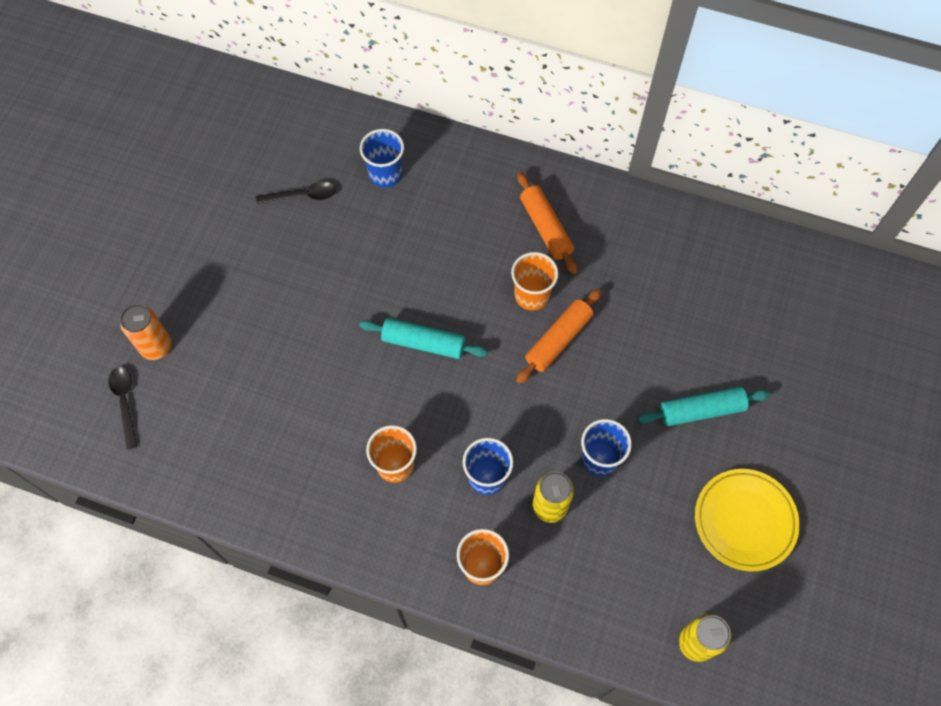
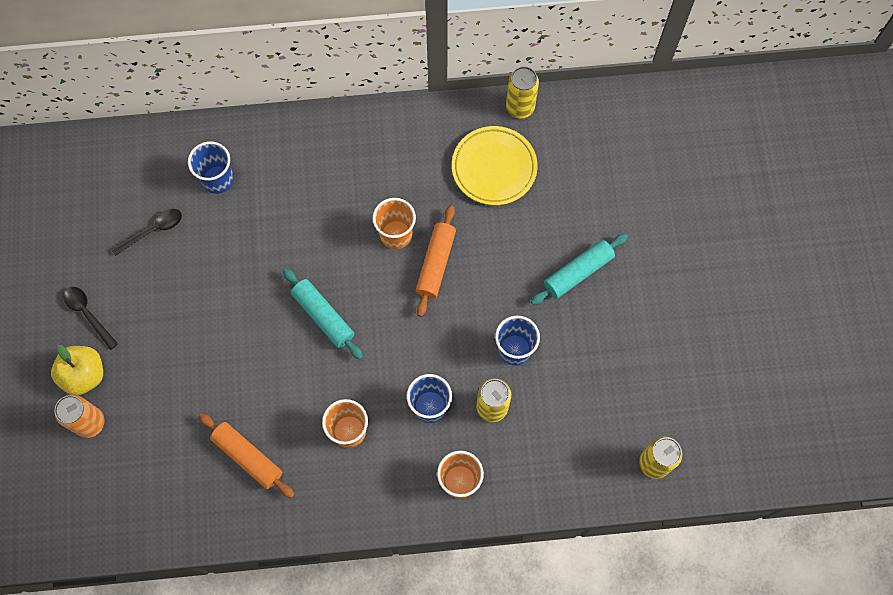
camera: 25 degrees left, 5 degrees up
black spoon [108,367,138,449] -> black spoon moved to [63,287,118,350]
turquoise rolling pin [359,318,488,359] -> turquoise rolling pin turned 60 degrees clockwise [283,268,363,360]
orange rolling pin [517,172,578,274] -> orange rolling pin moved to [199,413,295,498]
yellow plate [695,469,800,572] -> yellow plate moved to [452,126,538,205]
none -> yellow apple [51,345,103,395]
none -> yellow can [506,66,539,119]

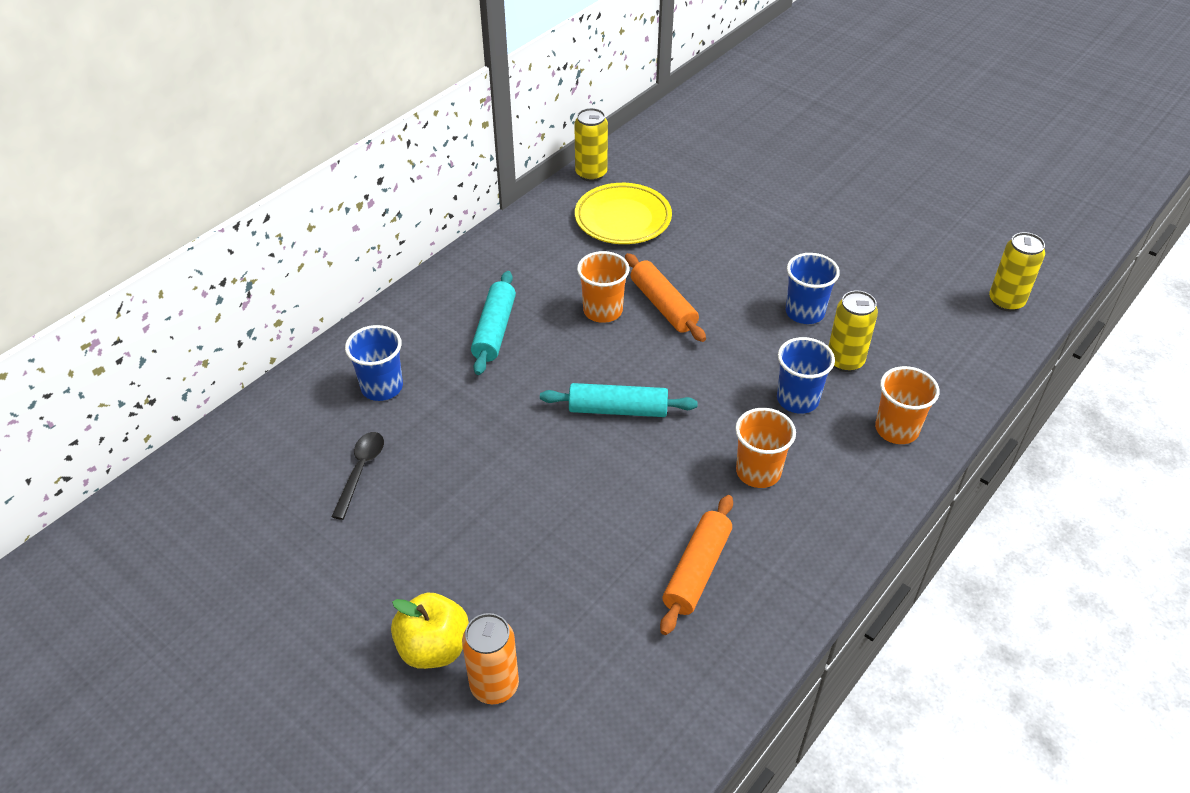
camera: 45 degrees left, 25 degrees down
black spoon [63,287,118,350] -> none
orange rolling pin [199,413,295,498] -> orange rolling pin turned 60 degrees counterclockwise [660,495,733,635]
turquoise rolling pin [531,234,628,305] -> turquoise rolling pin moved to [471,271,516,375]

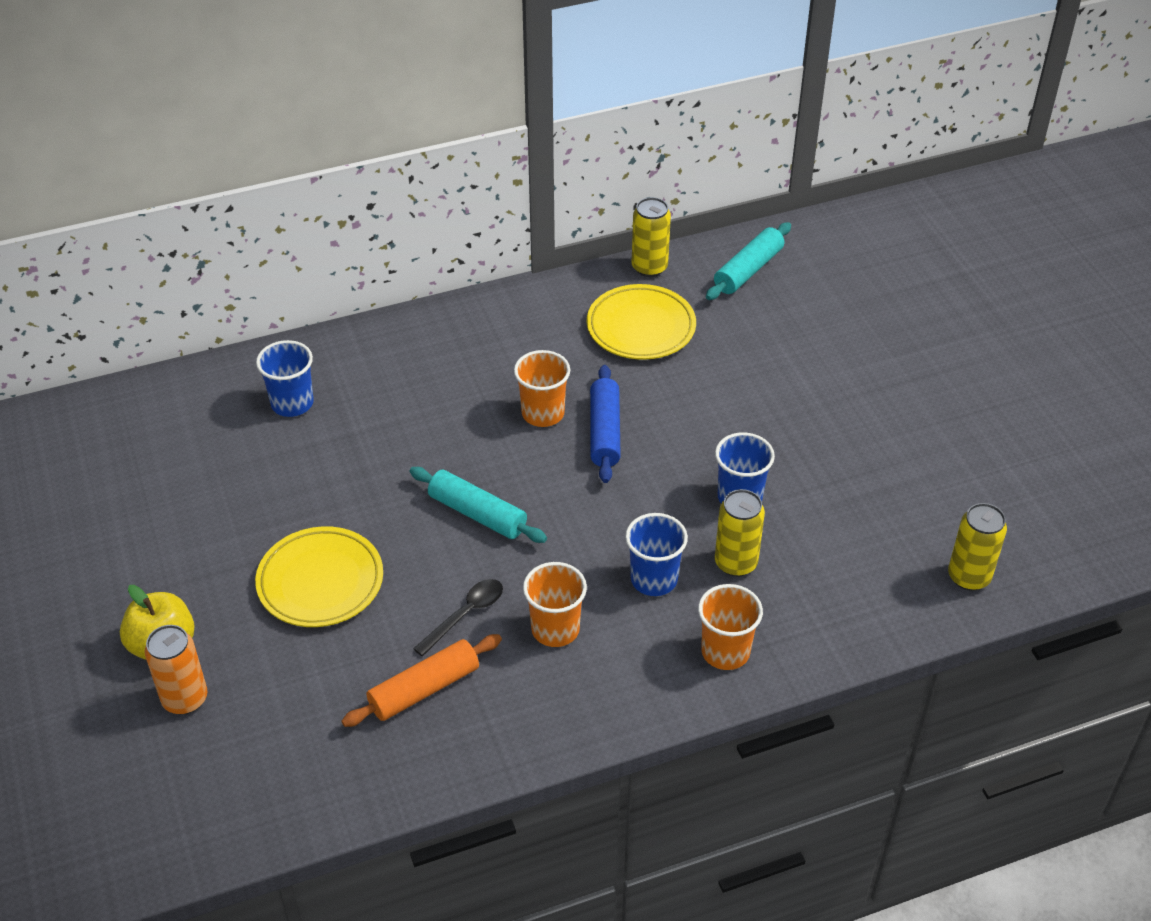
camera: 30 degrees right, 0 degrees up
black spoon [331,432,384,520] -> black spoon moved to [413,579,503,656]
turquoise rolling pin [471,271,516,375] -> turquoise rolling pin moved to [706,222,791,300]
orange rolling pin [625,253,706,342] -> blue rolling pin [590,365,621,483]
none -> yellow plate [255,526,383,627]

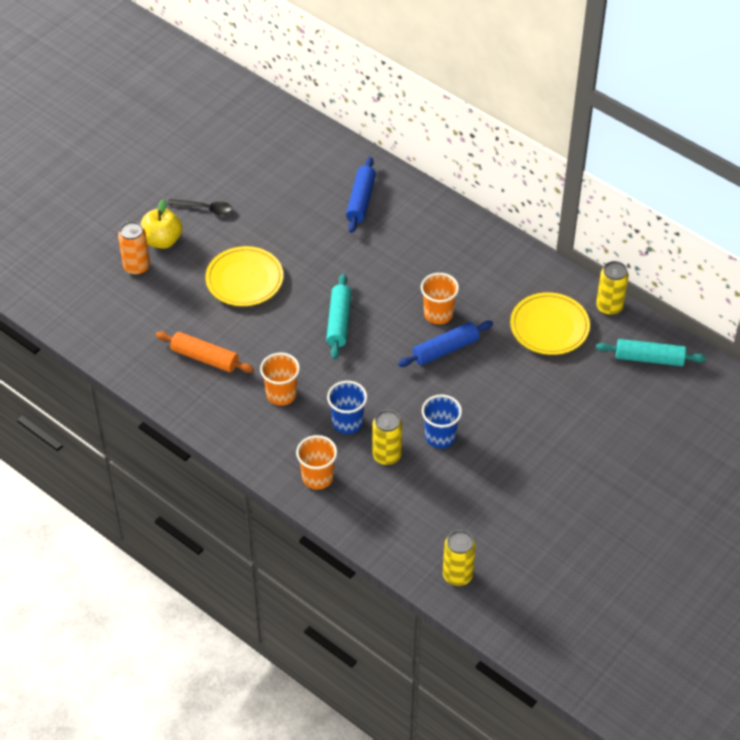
camera: 60 degrees right, 5 degrees up
blue cup [256,340,314,417] -> blue rolling pin [346,157,376,233]
black spoon [413,579,503,656] -> black spoon moved to [167,199,233,215]

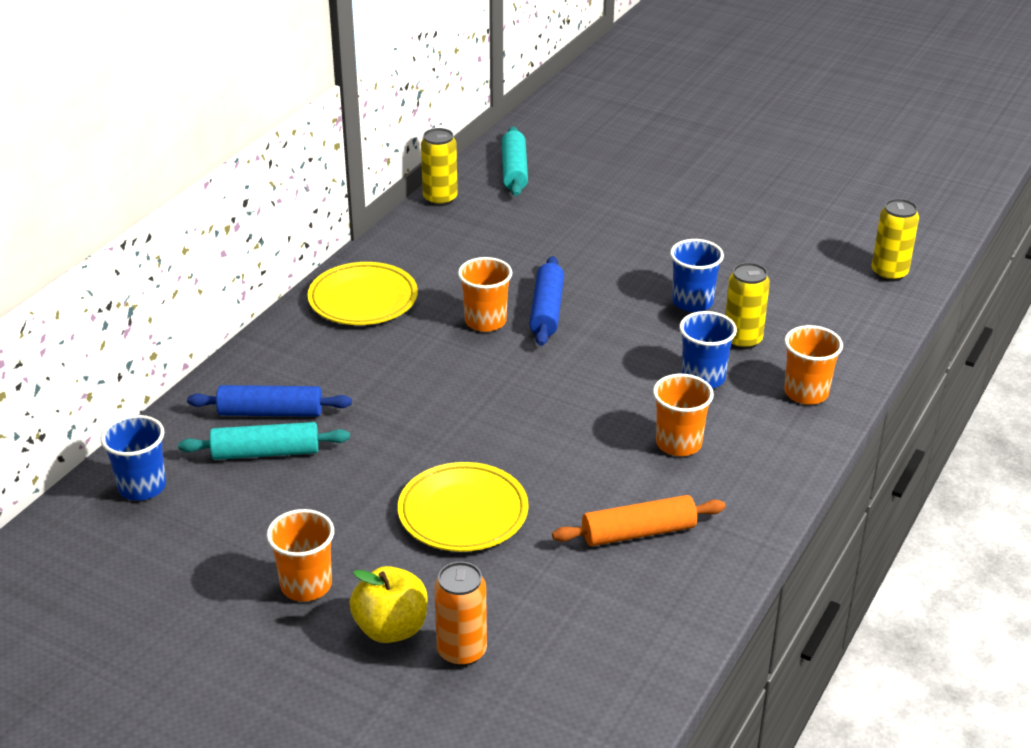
camera: 100 degrees left, 15 degrees down
orange rolling pin [156,331,254,373] -> orange rolling pin turned 60 degrees clockwise [552,495,726,546]
black spoon [167,199,233,215] -> orange cup [266,509,334,602]
turquoise rolling pin [326,274,351,359] -> turquoise rolling pin moved to [178,422,350,460]
blue rolling pin [398,321,493,367] -> blue rolling pin turned 45 degrees clockwise [529,256,564,346]
yellow plate [510,292,590,355] -> yellow plate moved to [308,262,418,325]
none -> blue cup [101,415,166,501]

